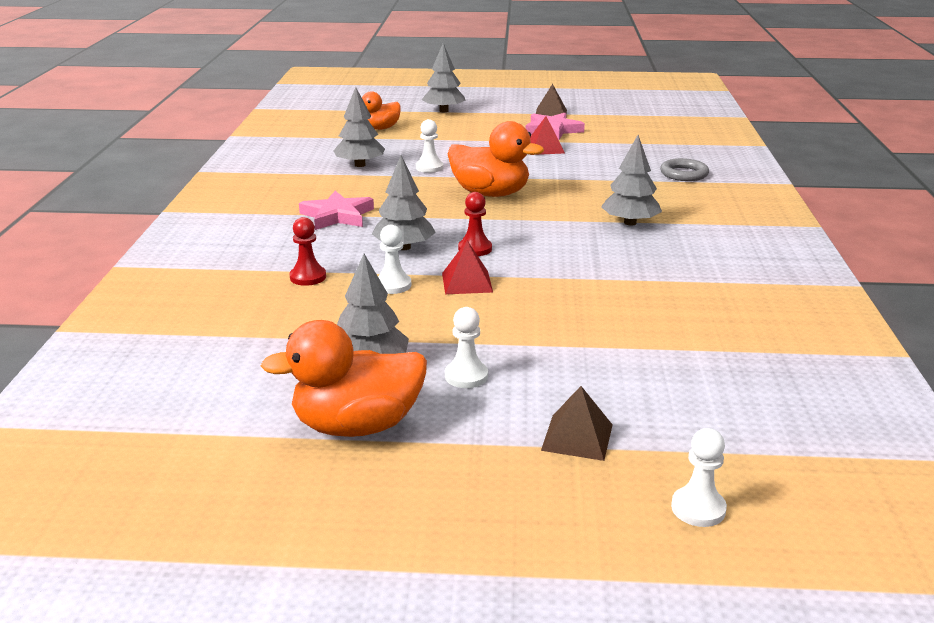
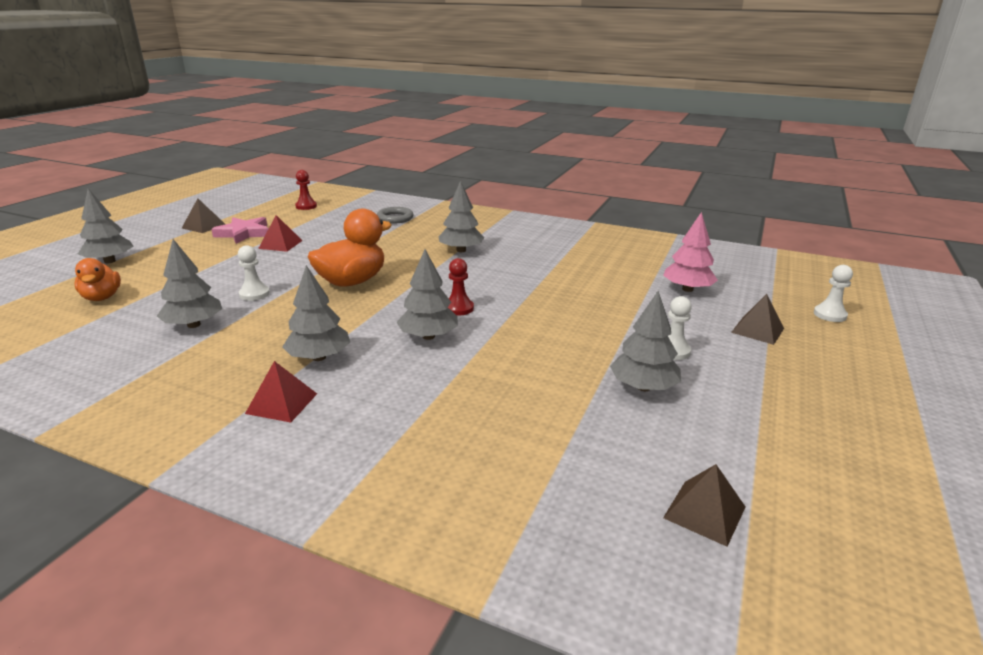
camera: 70 degrees left, 0 degrees up
orange duck [261,320,427,437] -> none
red pawn [289,217,326,286] -> red pawn moved to [295,170,317,210]
pink star [299,191,374,230] -> grey tree [282,265,350,361]
white pawn [378,225,411,294] -> none
red pyramid [442,240,493,294] -> red pyramid moved to [245,361,317,422]
none -> pink tree [663,212,718,292]
none -> brown pyramid [663,464,745,547]

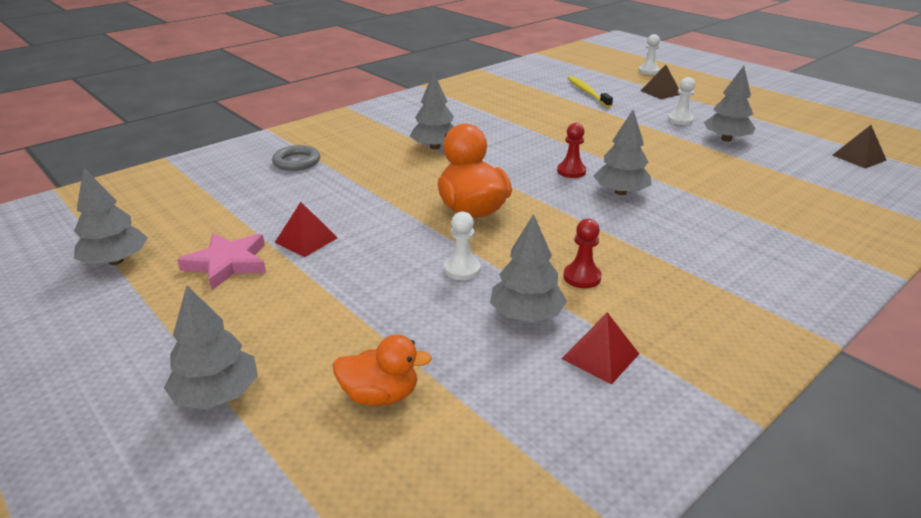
camera: 65 degrees left, 5 degrees up
brown pyramid [182,198,225,233] -> none
red pyramid [245,361,317,422] -> red pyramid moved to [561,312,639,385]
grey tree [282,265,350,361] -> grey tree moved to [74,168,147,265]
red pawn [295,170,317,210] -> red pawn moved to [563,219,602,288]
pink tree [663,212,718,292] -> yellow toothbrush [568,76,613,108]

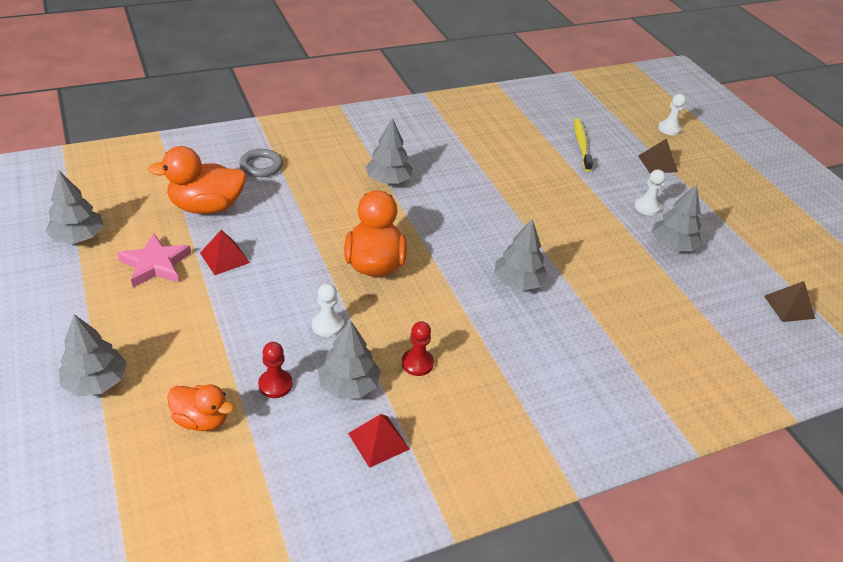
camera: 15 degrees right, 10 degrees up
red pawn [557,123,586,178] -> red pawn moved to [258,342,293,398]
none -> orange duck [148,146,246,214]

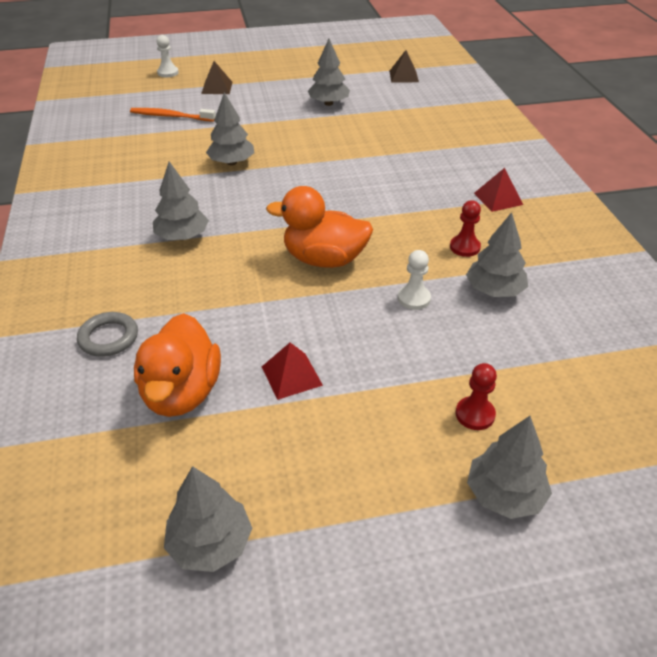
camera: 75 degrees left, 0 degrees up
pink star [117,233,191,287] -> none
orange duck [167,385,234,431] -> none
red pawn [258,342,293,398] -> red pawn moved to [456,363,497,430]
red pyramid [348,414,410,468] -> red pyramid moved to [474,168,523,212]
grey tree [494,219,548,291] -> grey tree moved to [206,92,254,165]
yellow toothbrush [574,118,593,171] -> orange toothbrush [130,108,216,122]
white pawn [635,170,666,216] -> none

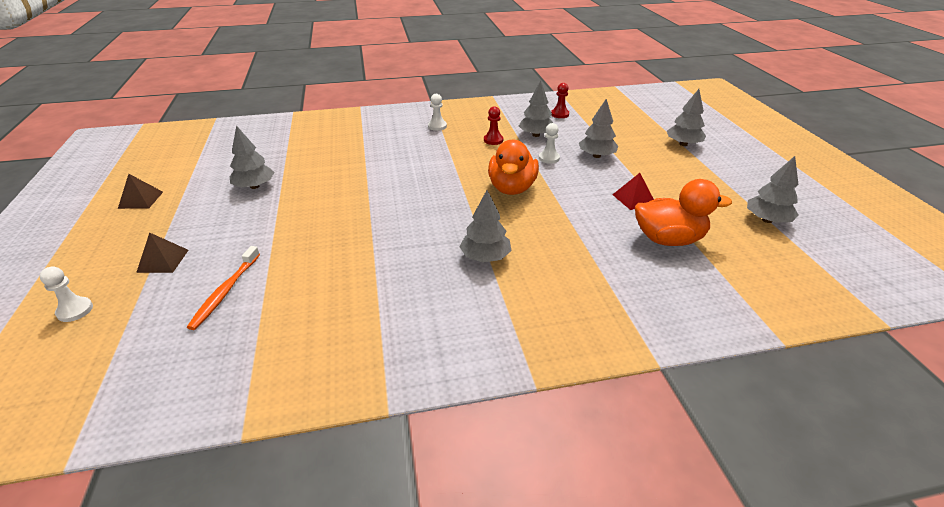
camera: 90 degrees left, 5 degrees down
grey ring [77,312,138,357] -> none
grey tree [206,92,254,165] -> grey tree moved to [579,99,618,158]
brown pyramid [389,50,419,82] -> brown pyramid moved to [118,174,163,209]
red pawn [456,363,497,430] -> red pawn moved to [551,83,569,118]
red pyramid [474,168,523,212] -> white pawn [428,94,447,131]

